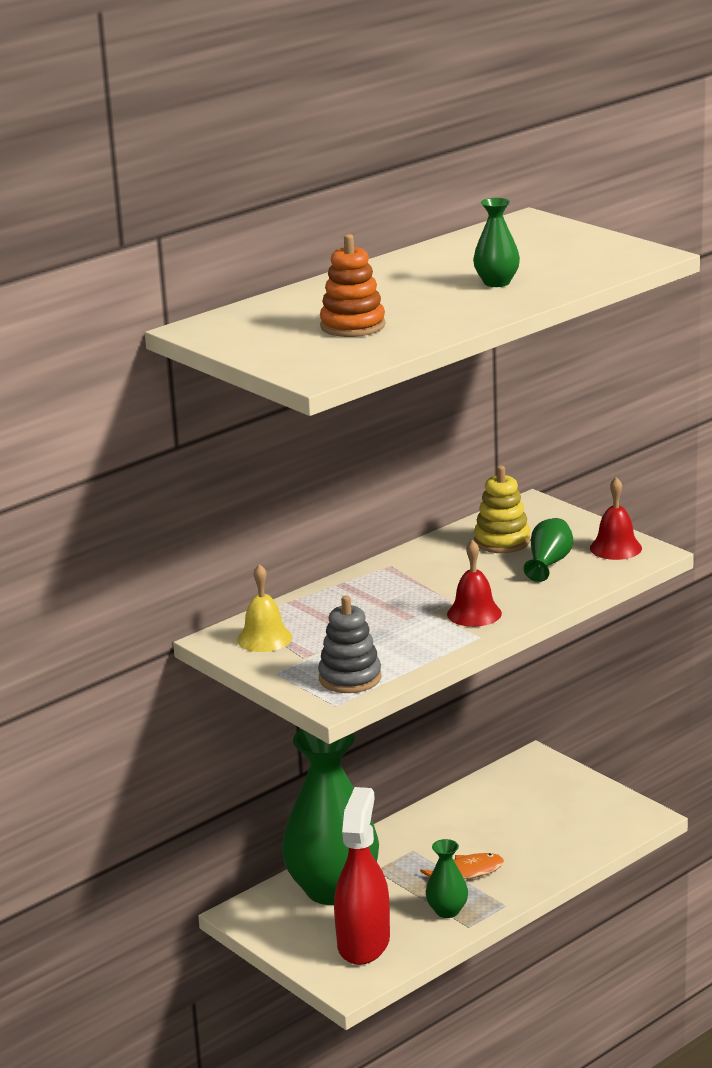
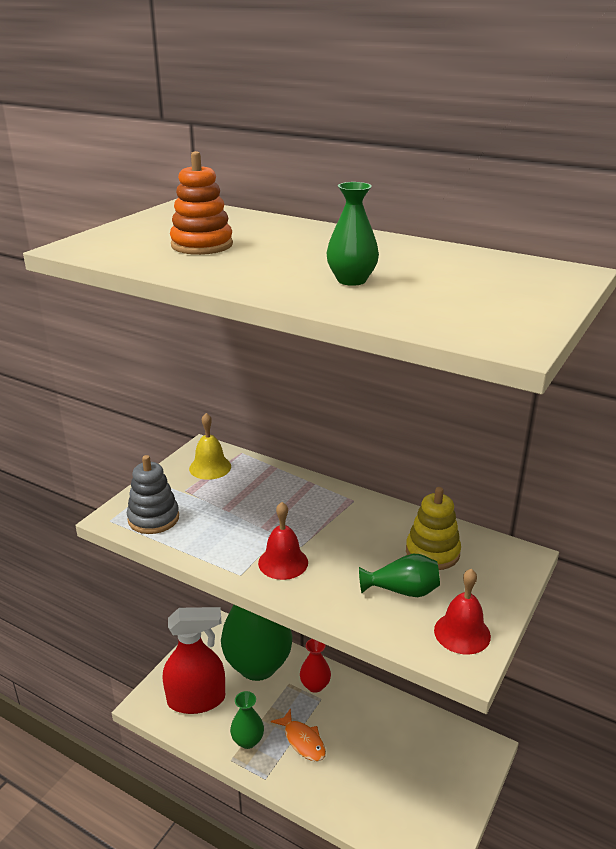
camera: 70 degrees right, 5 degrees up
none -> red vase [300,639,331,693]

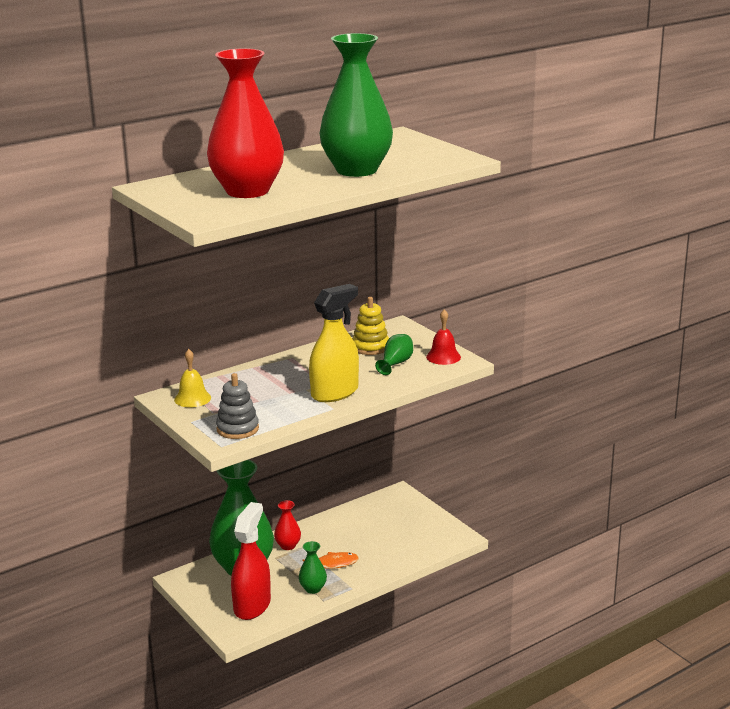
camera: 65 degrees left, 5 degrees down
orange stacking toy [170,151,233,255] -> red vase [207,48,284,198]
red bell [258,502,308,580] -> yellow spray bottle [309,284,359,402]
green vase [327,182,379,286] -> green vase [320,33,393,177], size x2.32

